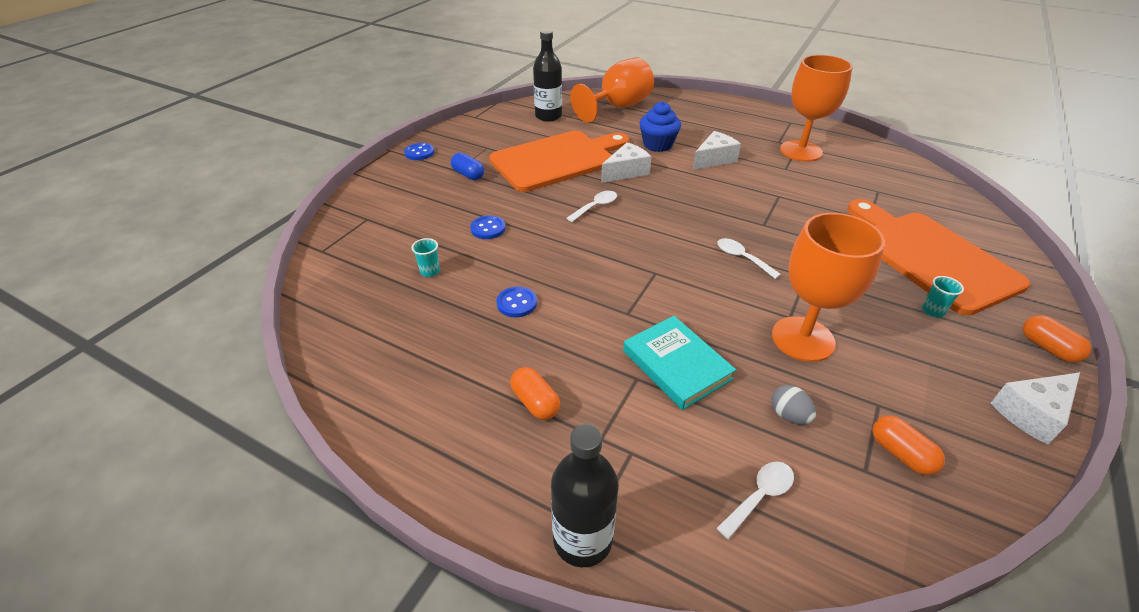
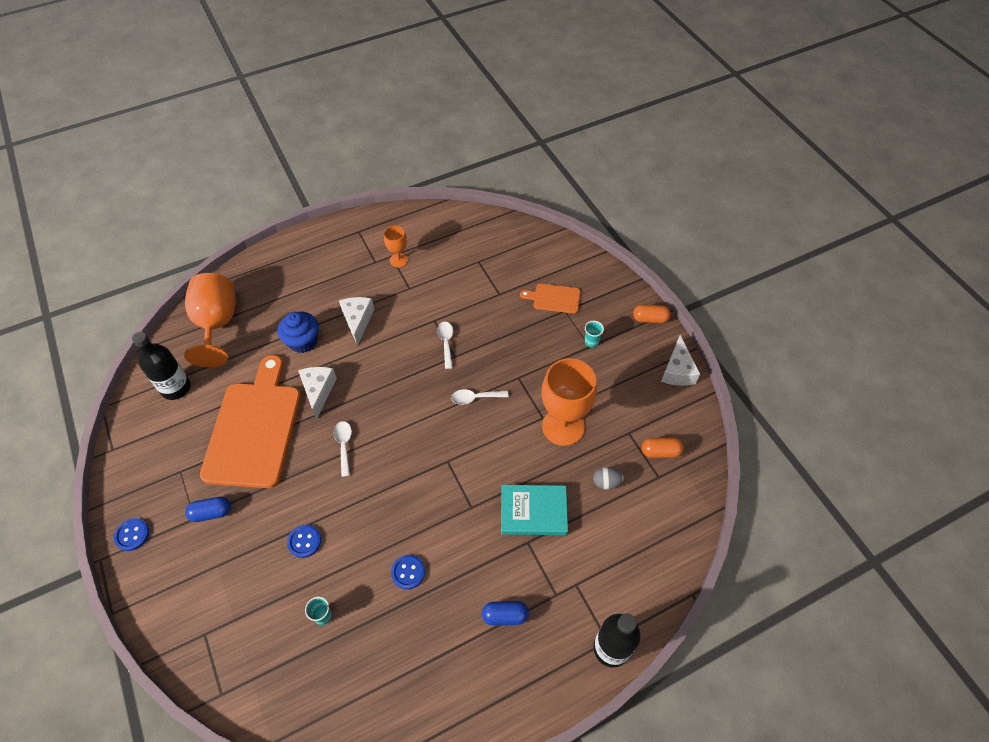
camera: 55 degrees left, 15 degrees up
orange capsule [510,367,560,420] -> blue capsule [482,601,529,626]
white spoon [717,462,794,539] -> white spoon moved to [437,322,453,369]
orange goblet [780,55,853,162] -> orange goblet [384,226,408,267], size x0.50
orange cutting board [847,199,1030,315] -> orange cutting board [520,284,581,314], size x0.45

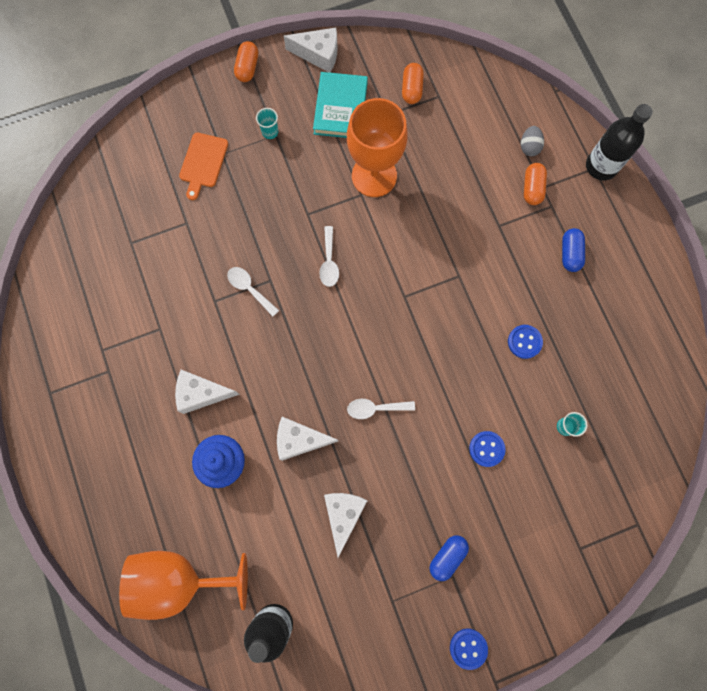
camera: 85 degrees left, 20 degrees up
blue capsule [185,497,231,522] -> blue capsule turned 45 degrees clockwise [430,535,469,581]
orange cutting board [200,355,301,488] -> white cheese [324,493,367,558]
orange goblet [384,226,408,267] -> none
white spoon [437,322,453,369] -> white spoon turned 45 degrees clockwise [227,267,279,316]
turquoise book [501,485,568,535] -> turquoise book moved to [313,72,368,138]
grey egg [593,467,624,489] -> grey egg moved to [521,126,544,157]
none -> orange capsule [524,163,547,205]

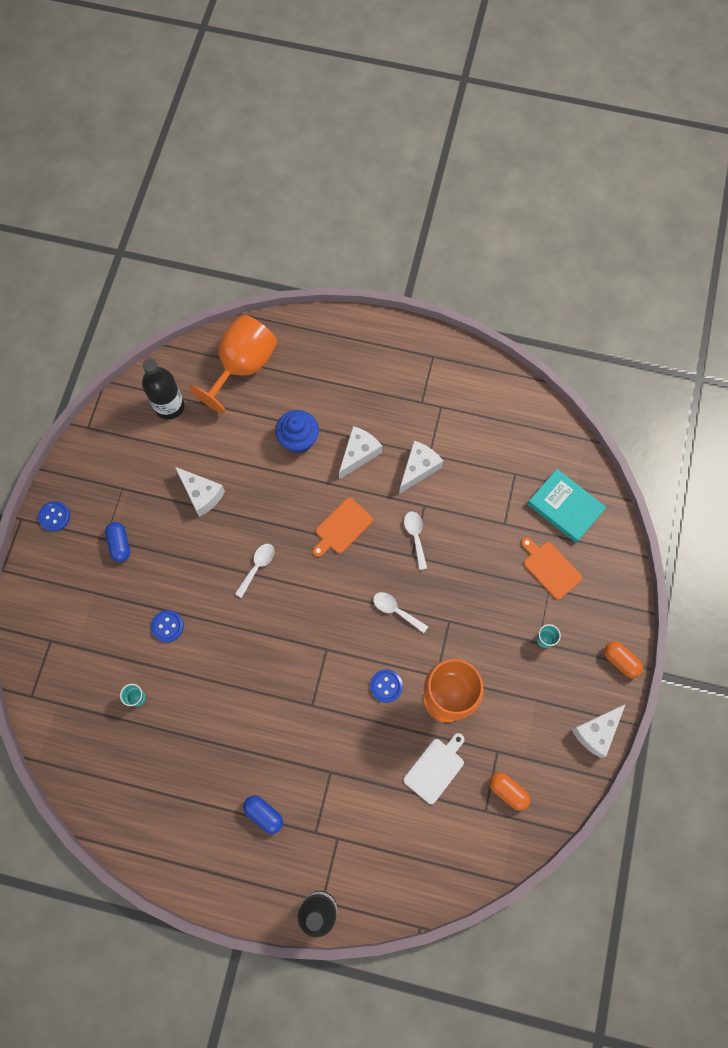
camera: 125 degrees right, 5 degrees down
white spoon [227,267,279,316] -> white spoon turned 90 degrees counterclockwise [404,511,427,570]
white cheese [277,417,338,461] -> white cheese moved to [399,441,443,494]
turquoise book [313,72,368,138] -> turquoise book moved to [528,469,606,543]
blue button [508,325,543,359] -> blue button moved to [370,669,403,703]
grey egg [521,126,544,157] -> none
orange capsule [524,163,547,205] -> none
none -> orange cutting board [313,498,373,557]
none -> white cutting board [404,733,464,804]

